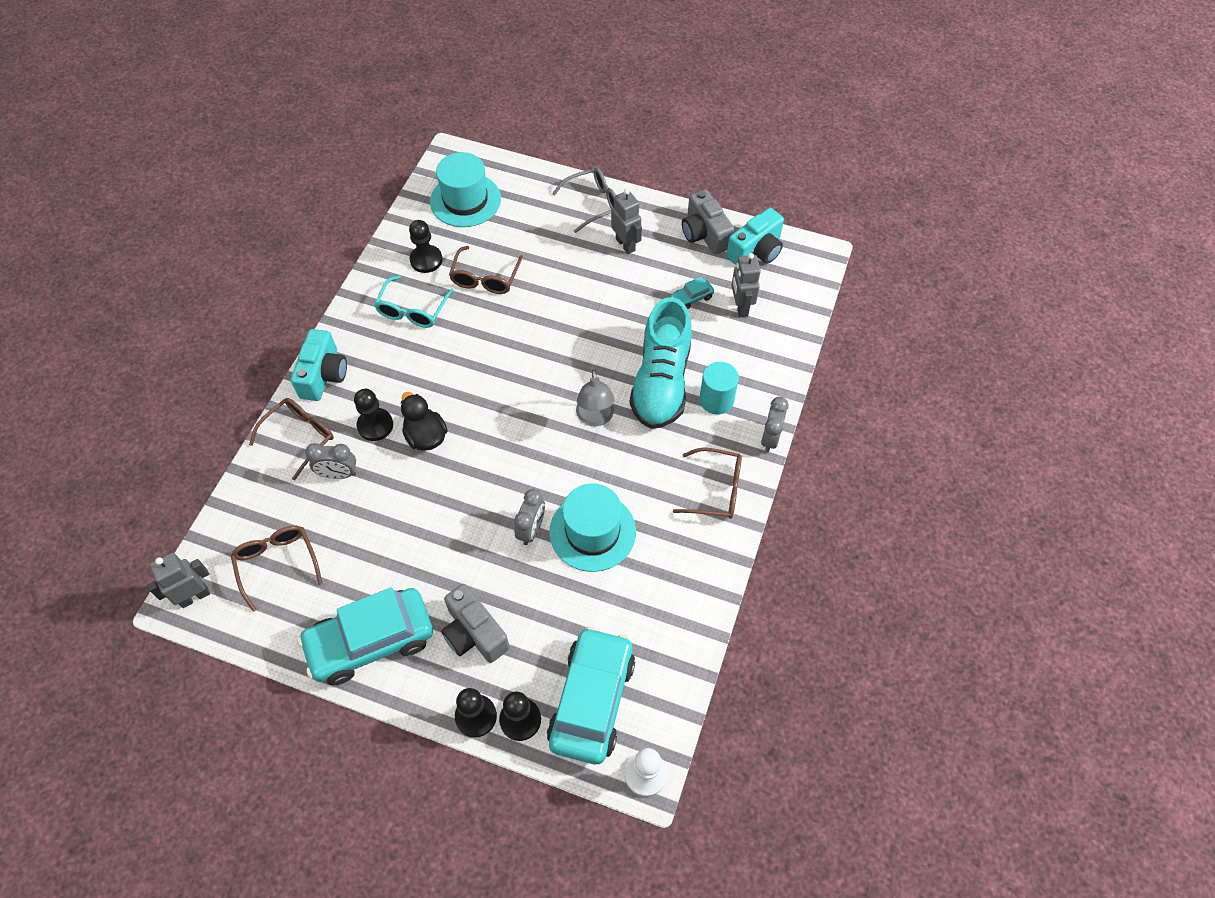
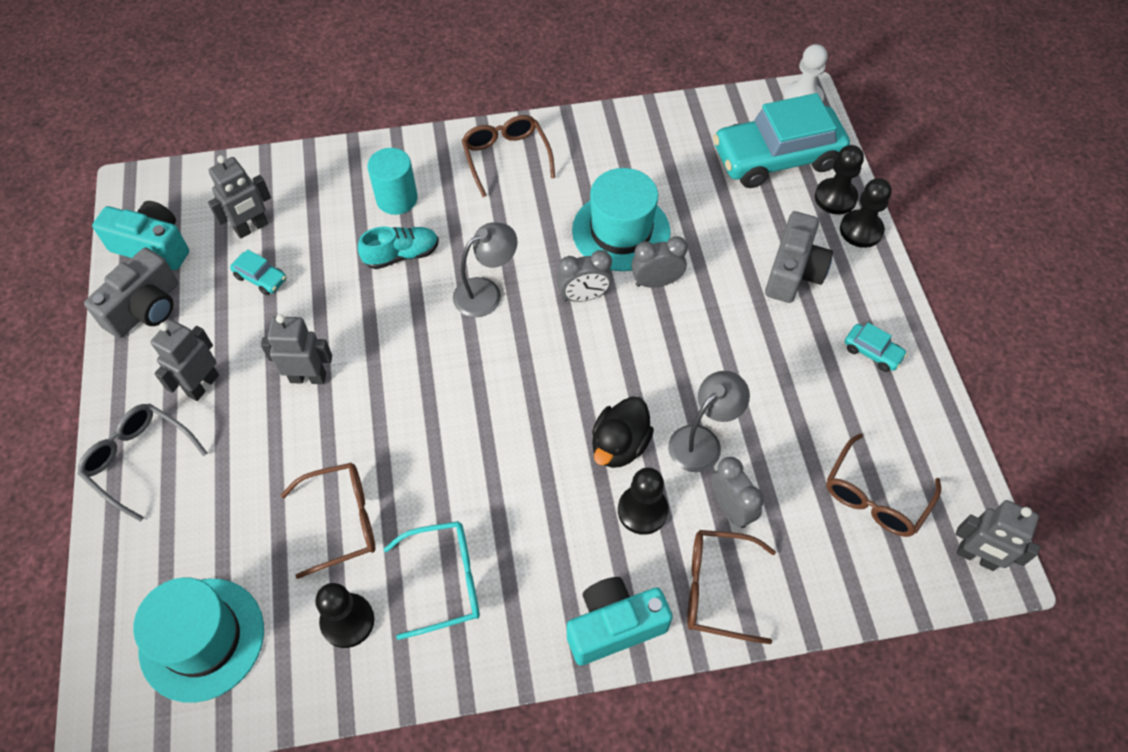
camera: 120 degrees left, 0 degrees up
turquoise car [298,588,433,685] -> turquoise car [845,323,907,372], size x0.41
turquoise shoe [630,297,692,429] -> turquoise shoe [358,226,439,269], size x0.49
grey clock [761,397,789,452] -> grey clock moved to [557,250,613,302]
none -> grey robot [261,314,332,384]
none -> grey lamp [668,371,750,472]

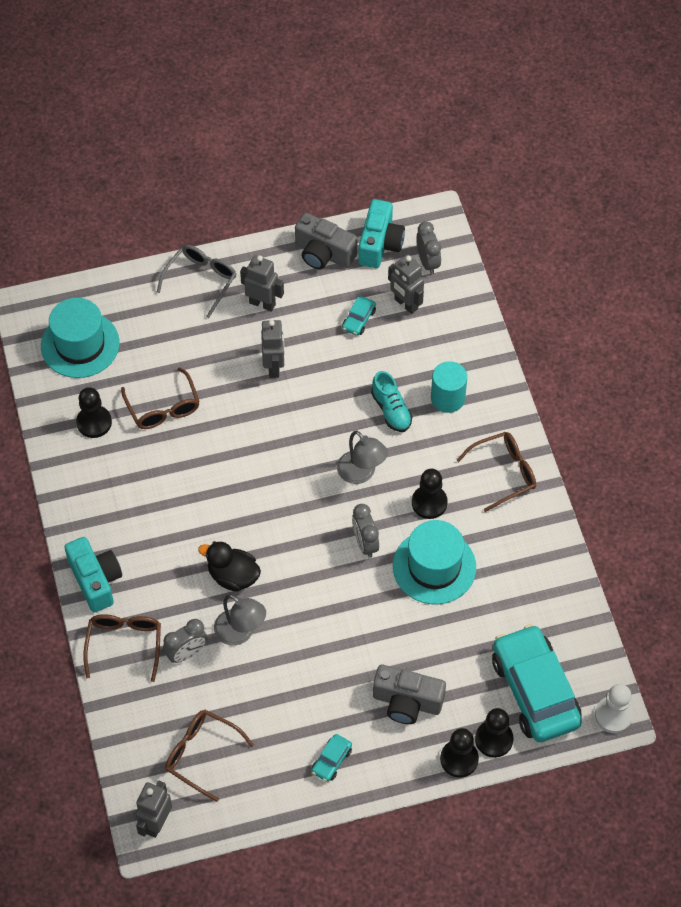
camera: 85 degrees right, 0 degrees up
turquoise glasses [384,521,480,640] -> none
black pawn [618,467,669,535] -> black pawn moved to [412,469,448,519]
grey clock [631,236,688,288] -> grey clock moved to [416,221,441,275]

